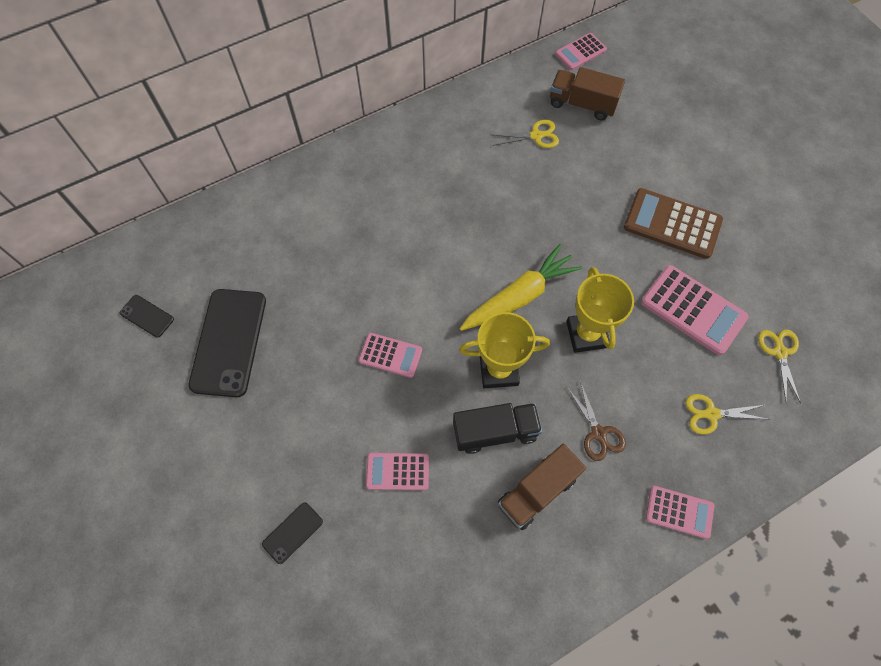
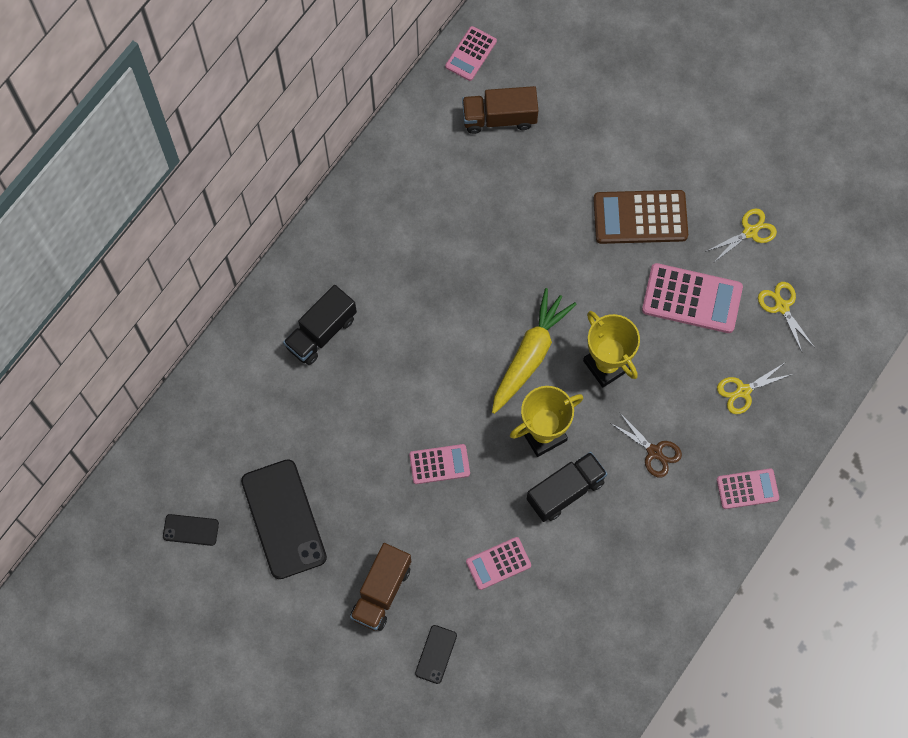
camera: 25 degrees left, 5 degrees up
yellow scissors [491,120,559,148] -> yellow scissors moved to [705,208,777,263]
brown truck [498,444,586,530] -> brown truck moved to [350,543,411,631]
none -> black truck [283,285,357,365]

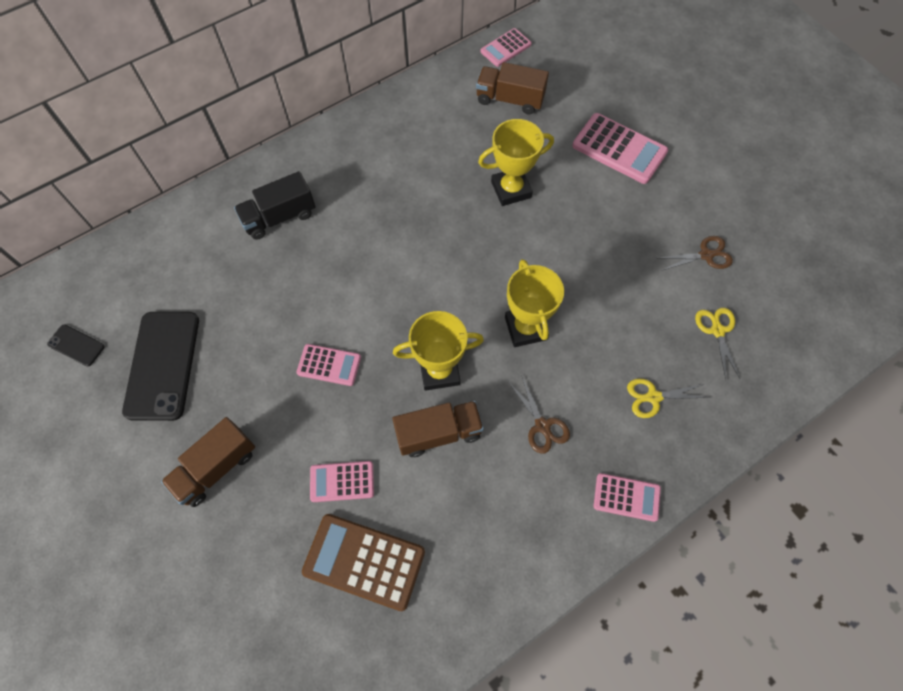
camera: 20 degrees right, 5 degrees down
black phone [415,625,457,684] -> none
yellow carrot [492,288,576,414] -> none
black truck [527,452,607,522] -> brown truck [392,401,484,457]
brown calculator [593,190,688,244] -> brown calculator moved to [302,514,425,611]
pink calculator [642,263,743,333] -> pink calculator moved to [572,113,668,184]
yellow scissors [705,208,777,263] -> brown scissors [660,236,733,271]
none -> yellow trophy [478,119,554,206]

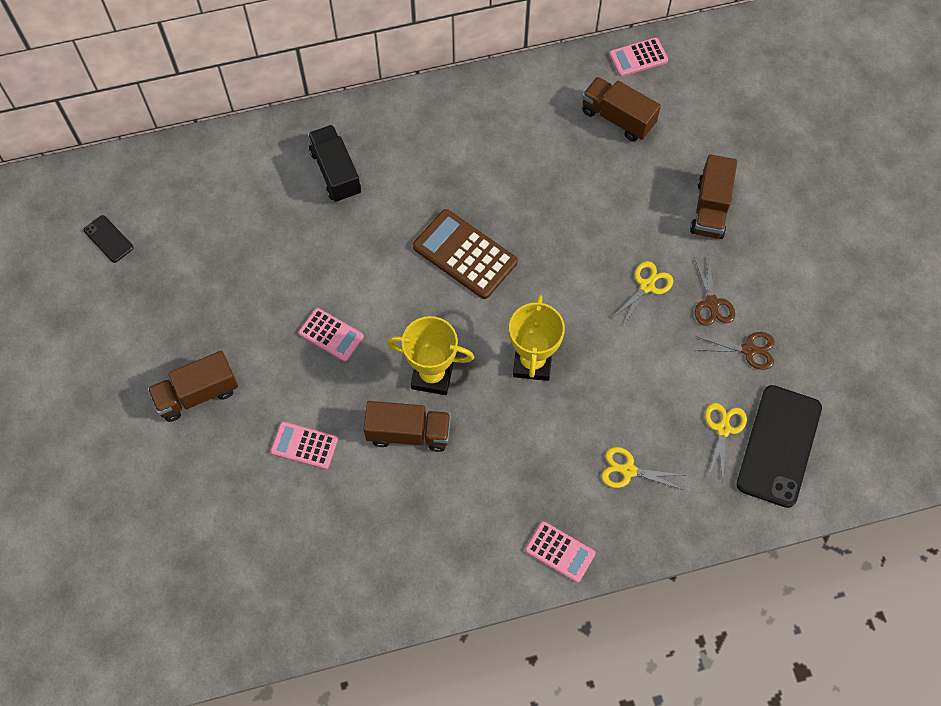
camera: 20 degrees right, 0 degrees up
black phone [122,312,199,421] -> black phone moved to [737,385,822,508]
black truck [234,171,315,240] -> black truck turned 75 degrees clockwise [308,125,361,203]
brown calculator [302,514,425,611] -> brown calculator moved to [413,209,518,299]
yellow trophy [478,119,554,206] -> none
brown scissors [508,375,570,454] -> brown scissors moved to [694,256,735,326]
pink calculator [572,113,668,184] -> brown truck [690,154,737,239]
none -> yellow scissors [612,261,673,326]

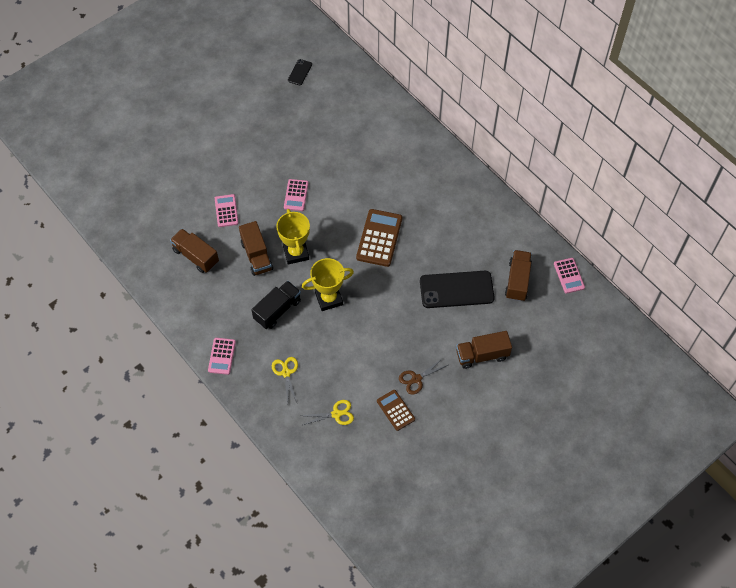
camera: 65 degrees right, 5 degrees down
brown truck [148,351,238,422] -> brown truck moved to [170,229,219,273]
black truck [308,125,361,203] -> black truck moved to [251,281,301,329]
pink calculator [609,37,668,77] -> pink calculator turned 150 degrees counterclockwise [554,258,585,294]
yellow scissors [612,261,673,326] -> none
brown scissors [694,332,775,370] -> brown calculator [377,390,415,431]
black phone [737,385,822,508] -> black phone moved to [420,271,495,308]

